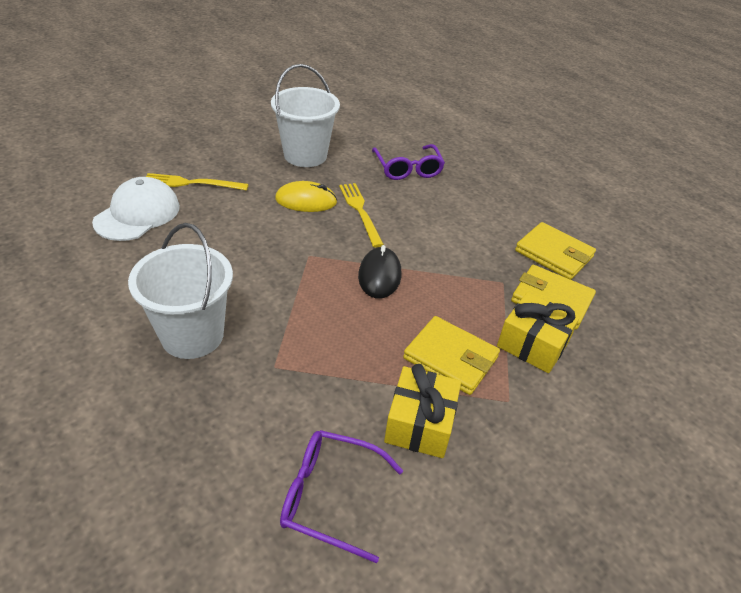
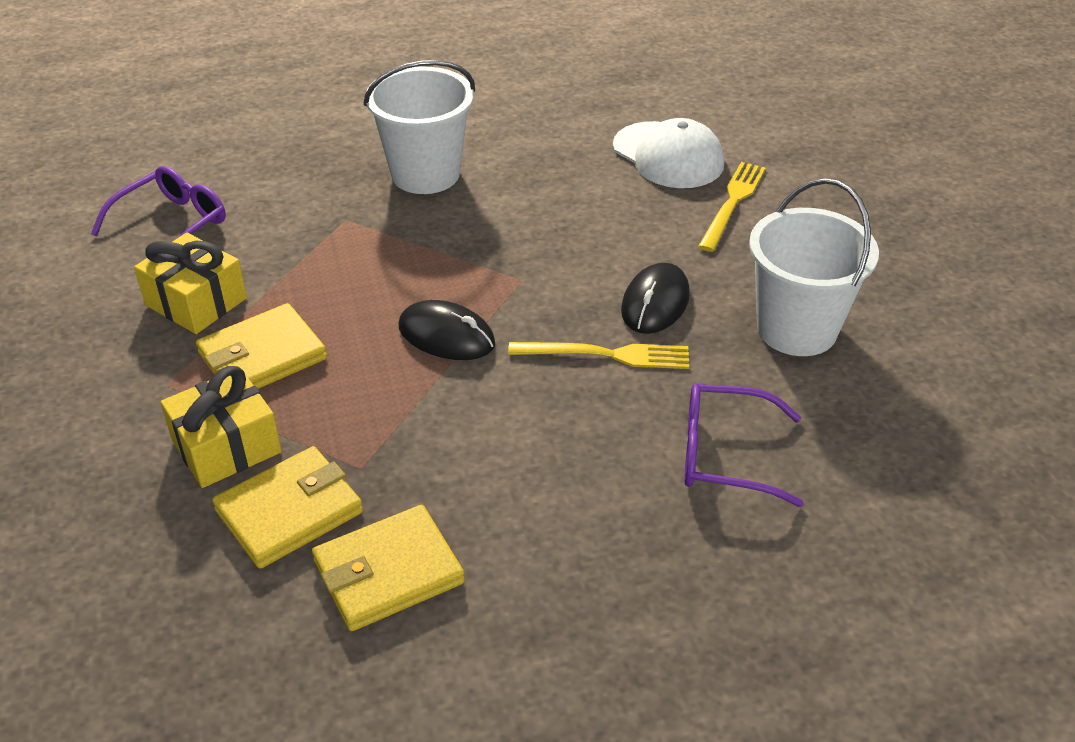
camera: 115 degrees right, 0 degrees up
yellow mouse [275,181,337,212] -> black mouse [621,263,690,334]

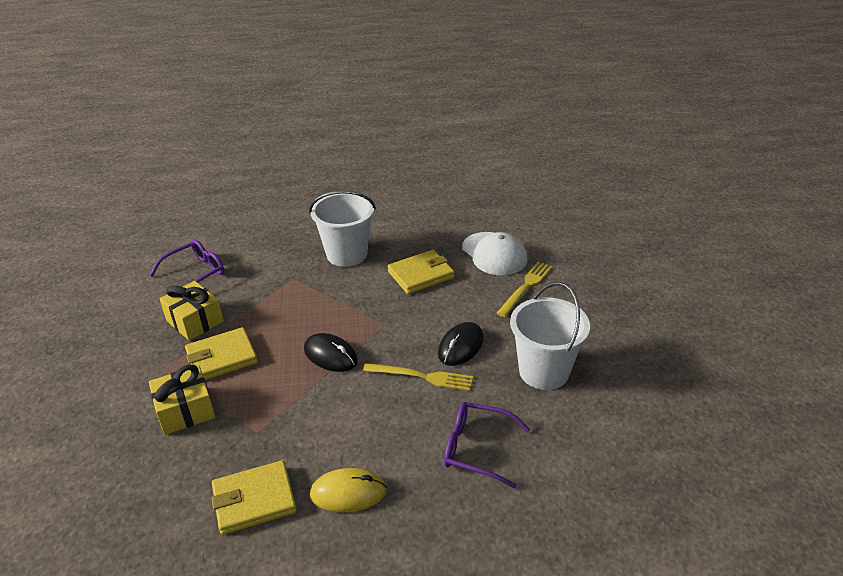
camera: 10 degrees right, 5 degrees down
yellow wallet [212,446,363,569] -> yellow wallet moved to [388,250,454,294]
none -> yellow mouse [310,468,387,512]

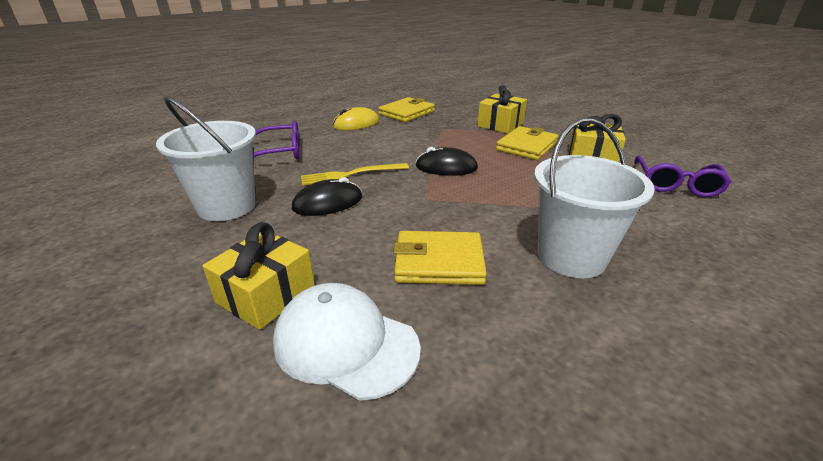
camera: 150 degrees right, 5 degrees down
yellow wallet [388,250,454,294] -> yellow wallet turned 60 degrees clockwise [393,231,487,285]
black mouse [438,322,484,366] -> black mouse turned 60 degrees clockwise [292,177,362,216]
yellow fork [497,262,552,317] -> yellow gift [202,222,315,330]

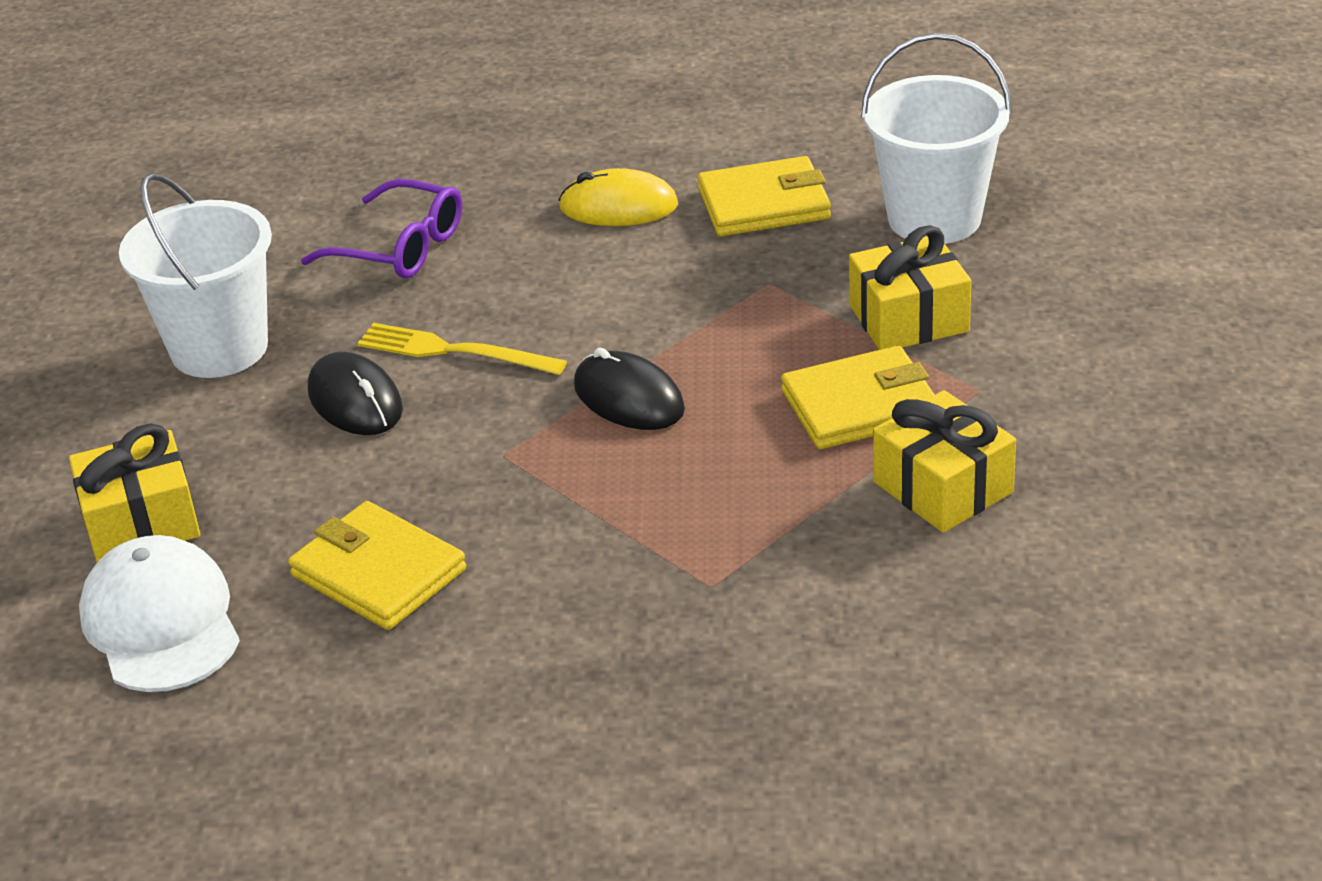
camera: 40 degrees right, 5 degrees up
black mouse [292,177,362,216] -> black mouse turned 45 degrees clockwise [308,352,403,435]
white bucket [534,118,655,278] -> white bucket moved to [861,33,1012,244]
purple glasses [634,156,731,197] -> none

